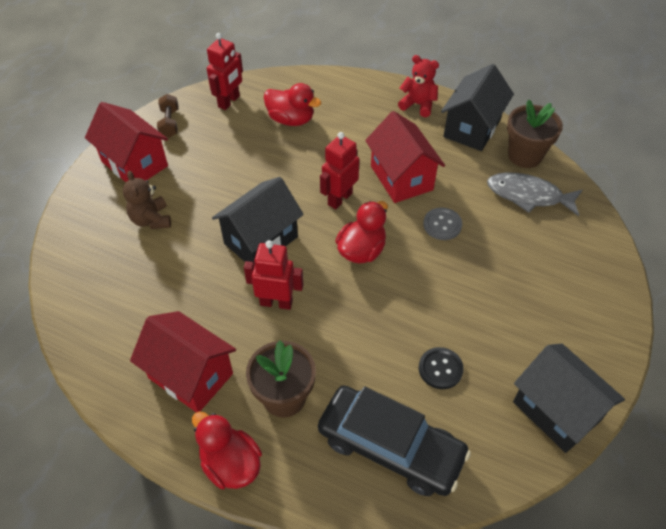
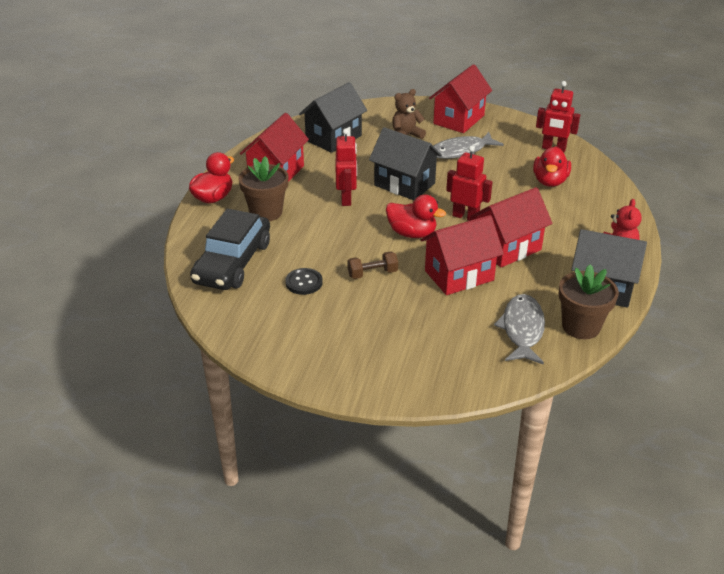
camera: 80 degrees right, 15 degrees down
brown dumbbell [157,94,179,138] -> brown dumbbell moved to [347,251,398,279]
grey button [423,208,462,240] -> red house [421,215,504,295]
black house [513,343,625,453] -> black house moved to [299,82,367,153]
none -> grey fish [434,132,504,159]

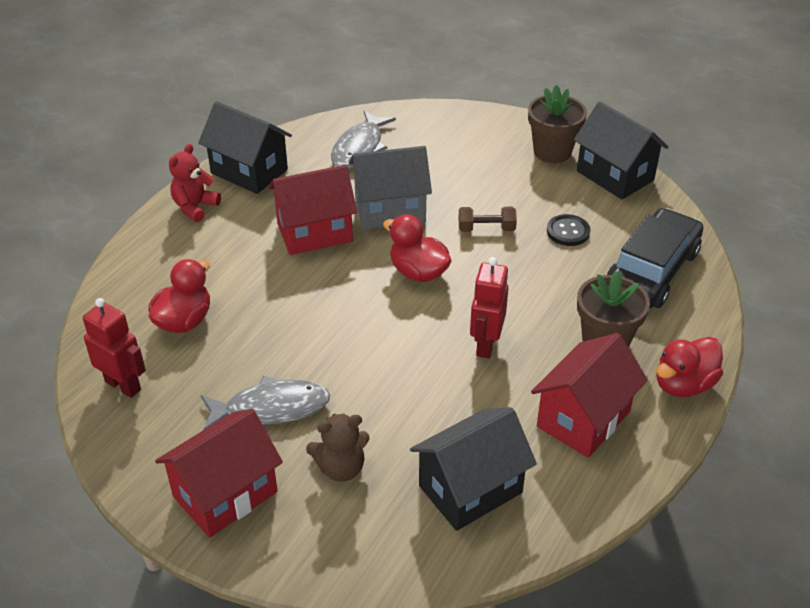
camera: 165 degrees left, 5 degrees up
black house [369,127,442,200] -> black house moved to [574,101,668,199]
red house [421,215,504,295] -> grey house [349,146,432,229]
red robot [446,146,493,221] -> none
brown flower pot [558,265,619,339] -> brown flower pot moved to [528,85,587,163]

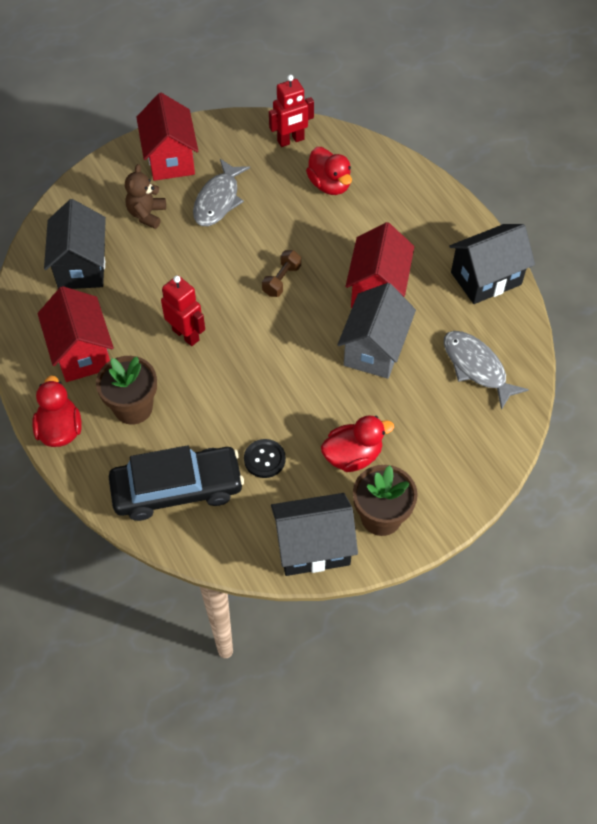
camera: 120 degrees right, 15 degrees up
red teddy bear [169,144,221,222] -> none
red duck [383,214,452,282] -> red duck moved to [321,415,394,472]
brown dumbbell [459,207,517,232] -> brown dumbbell moved to [262,250,301,297]
black car [606,208,703,309] -> black car turned 75 degrees counterclockwise [109,445,244,521]

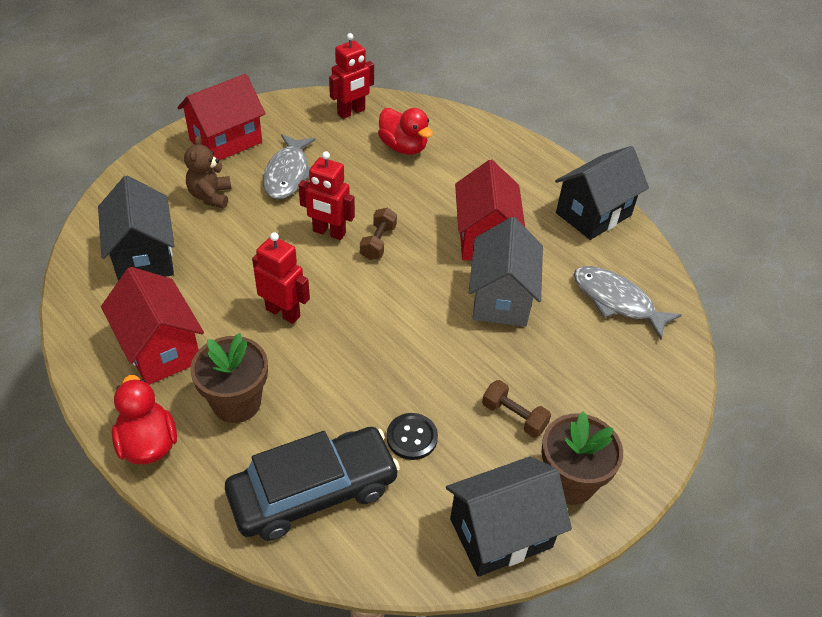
camera: 15 degrees left, 10 degrees down
red house [136,93,198,181] -> red house turned 75 degrees clockwise [177,74,265,161]
red duck [321,415,394,472] -> brown dumbbell [482,380,551,438]
none -> red robot [298,151,355,240]

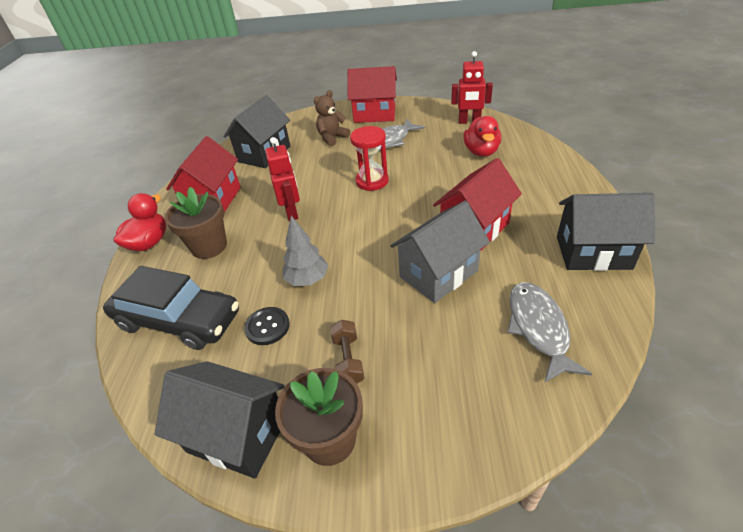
camera: 50 degrees right, 5 degrees down
red robot [298,151,355,240] -> red hourglass [350,126,389,191]
brown dumbbell [360,208,397,260] -> none
none -> grey tree [283,216,329,286]

